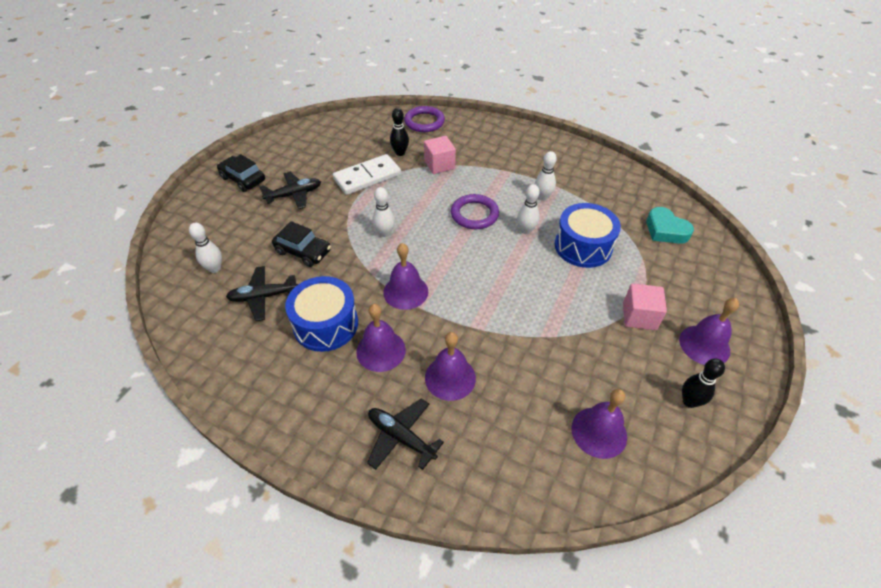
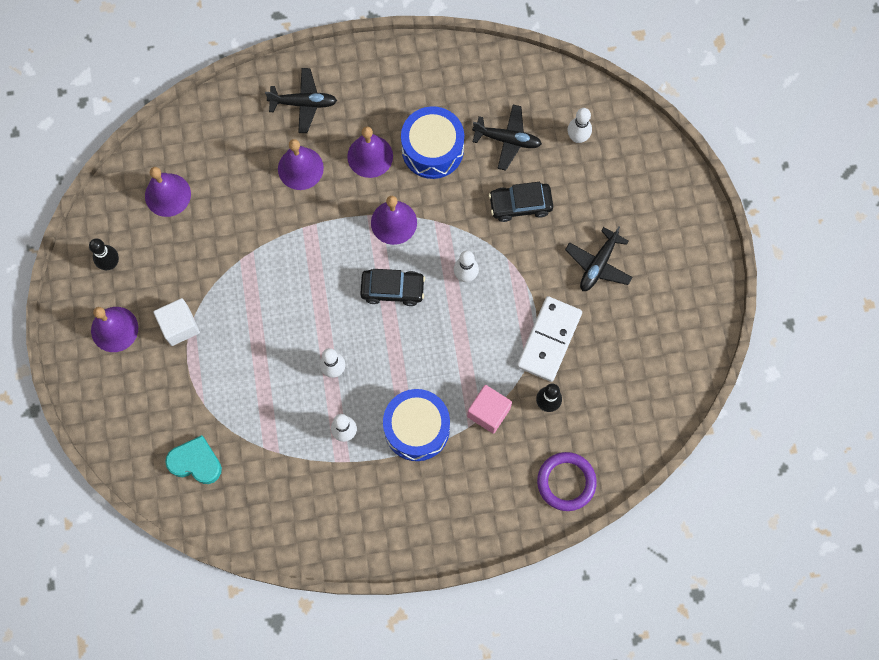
camera: 145 degrees right, 25 degrees up
black car [217,154,265,192] -> black car moved to [360,269,425,306]
black plane [226,266,298,321] -> black plane turned 60 degrees clockwise [472,105,542,171]
purple ring [451,194,499,229] -> none
blue drum [555,203,621,268] -> blue drum moved to [383,389,450,461]
pink cube [623,283,667,330] -> white cube [153,298,200,346]

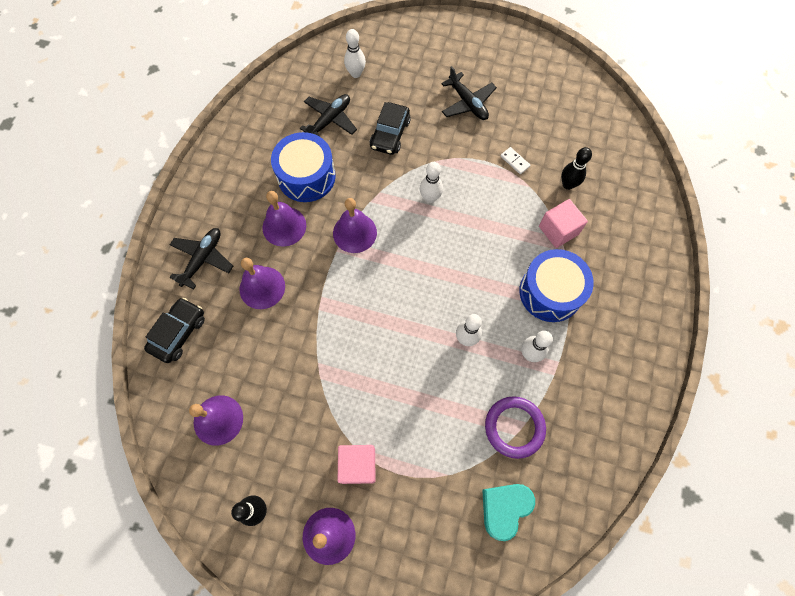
camera: 65 degrees left, 5 degrees down
white cube [153,298,200,346] -> pink cube [338,445,375,484]
black car [360,269,425,306] -> black car moved to [144,298,205,363]
white domino [517,296,582,382] -> white domino [500,147,530,174], size x0.41
purple ring [537,452,597,511] -> purple ring moved to [485,396,546,459]

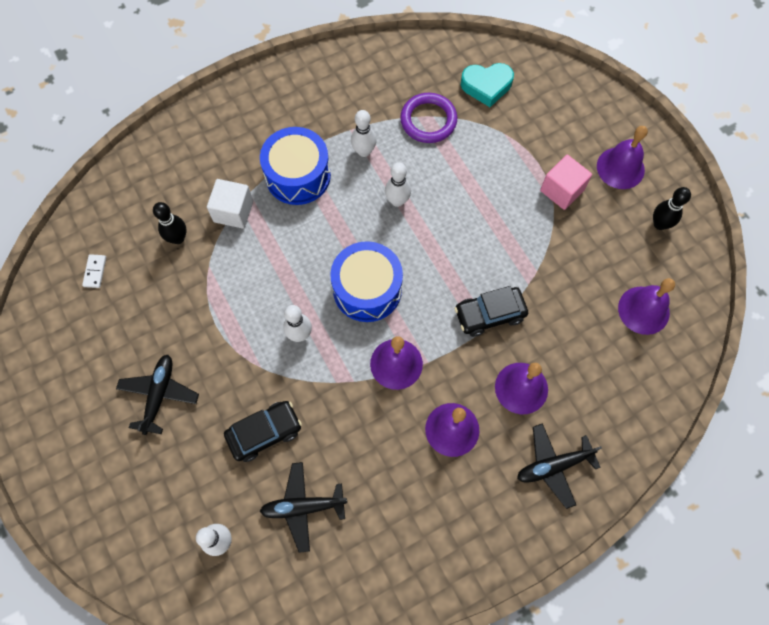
camera: 135 degrees left, 0 degrees up
black car [144,298,205,363] -> black car moved to [455,286,528,337]
blue drum [271,132,336,202] -> blue drum moved to [330,241,403,322]
white domino [500,147,530,174] -> white domino moved to [82,254,106,288]
pink cube [539,199,588,248] -> white cube [207,179,253,229]

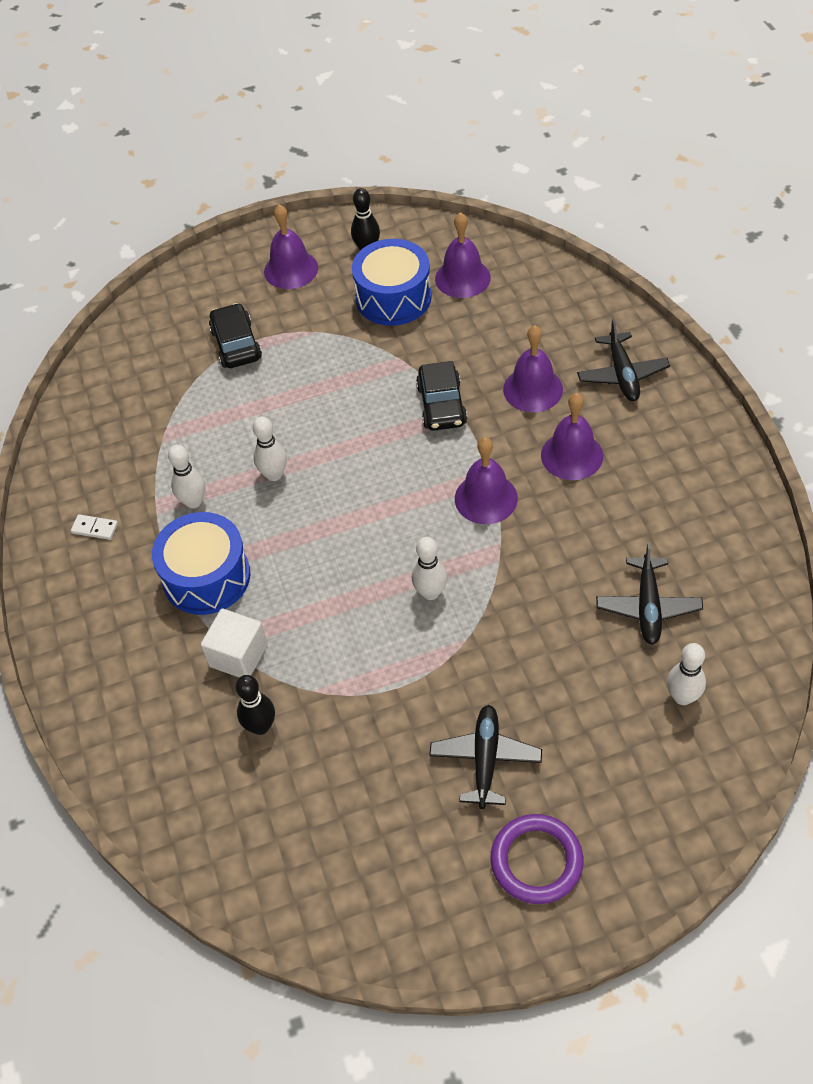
camera: 75 degrees left, 15 degrees down
white domino [82,254,106,288] -> white domino moved to [71,514,118,540]
black plane [116,355,199,435] -> black plane turned 75 degrees clockwise [429,705,542,809]
black car [224,401,302,462] -> black car moved to [209,303,262,368]
blue drum [330,241,403,322] -> blue drum moved to [352,239,432,326]
purple ring [400,93,457,143] -> purple ring moved to [490,814,583,904]
turquoise heart [461,63,514,107] -> none
pink cube [540,155,592,210] -> none

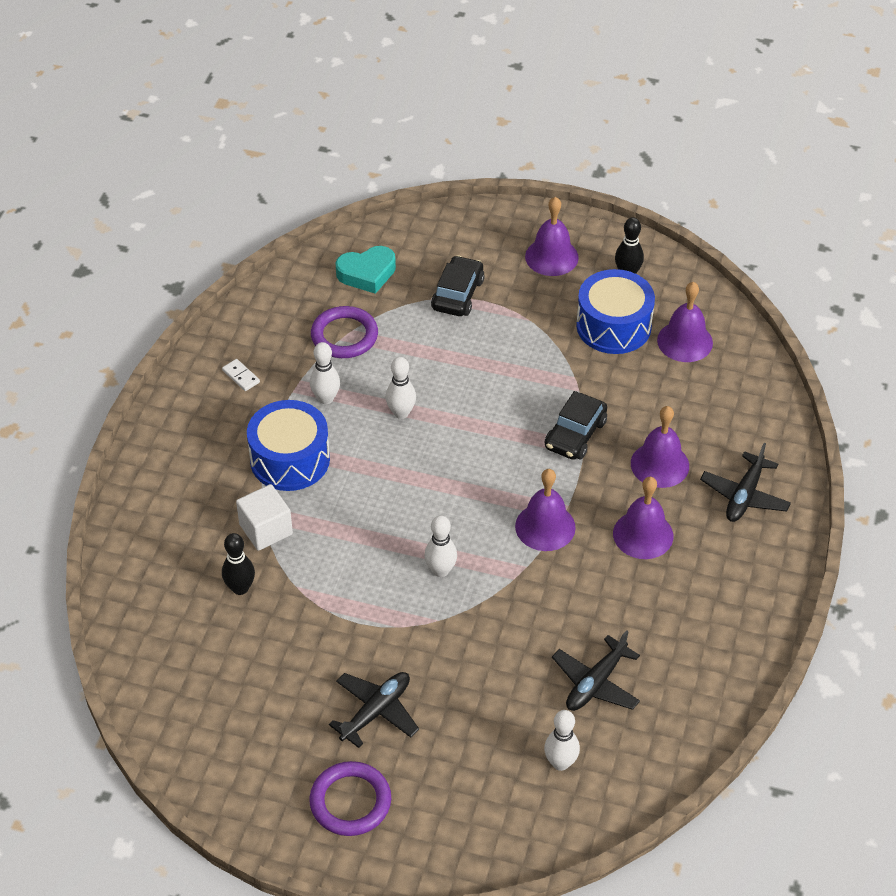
camera: 30 degrees right, 5 degrees down
none -> purple ring [311,306,378,358]
none -> turquoise heart [335,246,396,294]

